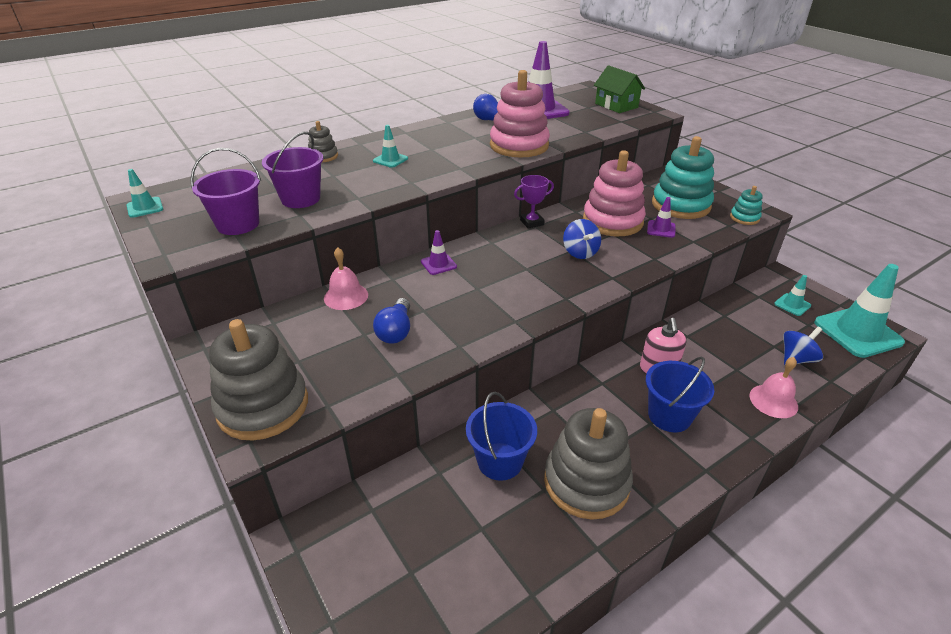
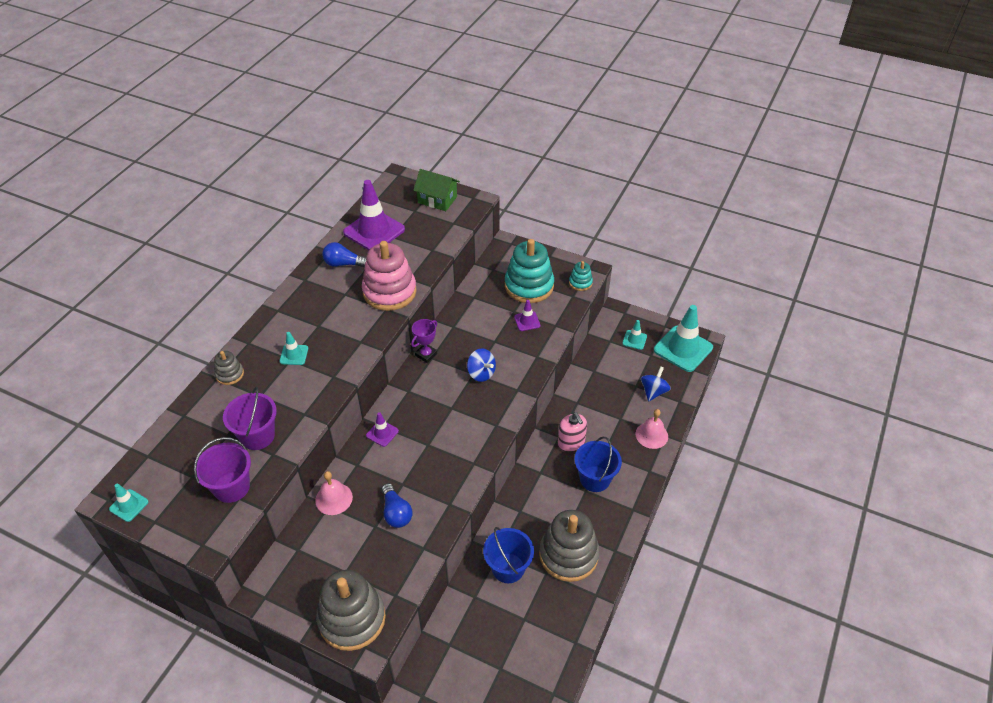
camera: 30 degrees left, 10 degrees up
pink stacking toy [583,151,646,236] -> none

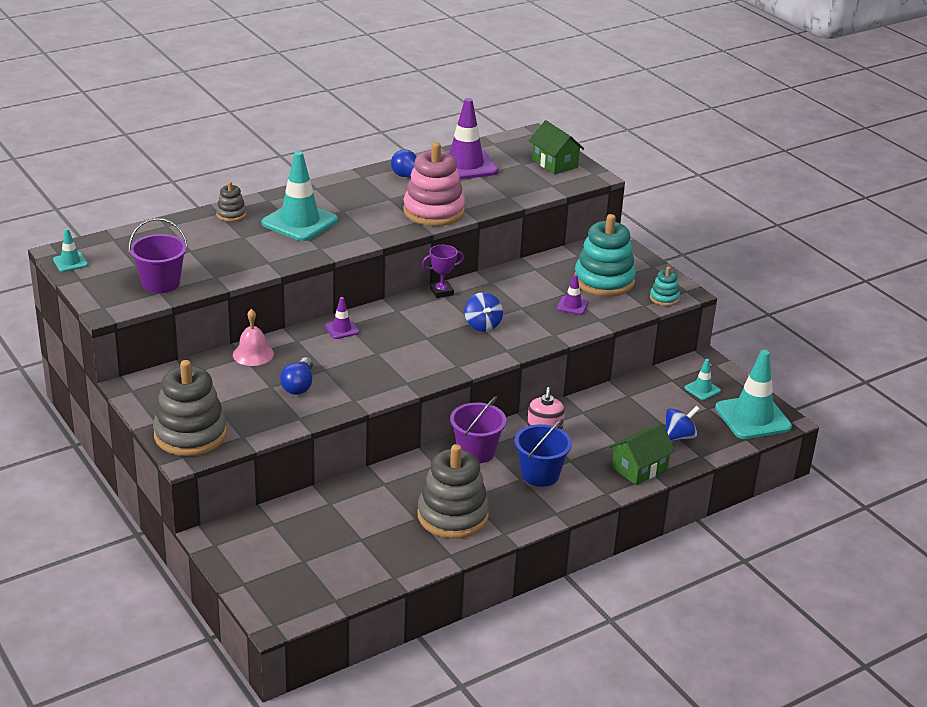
camera: 30 degrees right, 15 degrees down
purple bucket [223,387,277,450] -> purple bucket moved to [450,396,507,463]
turquoise traffic cone [280,332,308,365] -> turquoise traffic cone [261,151,338,241], size x2.14
blue bucket [483,527,534,583] -> none
pink bell [636,409,668,449] -> green house [609,423,676,485]

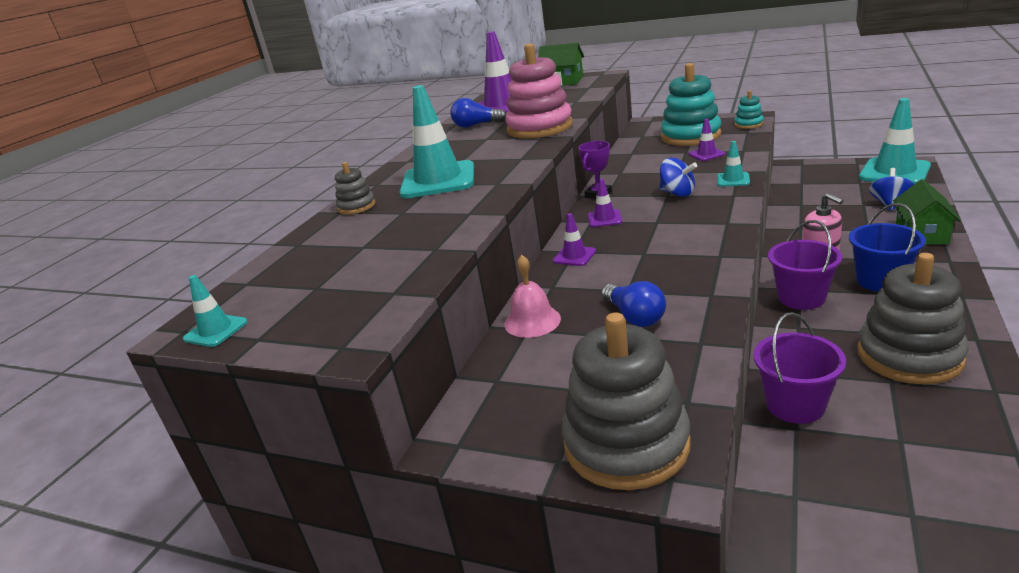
camera: 30 degrees left, 5 degrees down
purple bucket [129,218,188,293] -> purple bucket moved to [753,312,846,424]
turquoise traffic cone [685,359,721,400] -> turquoise traffic cone moved to [717,141,750,187]
none -> purple traffic cone [588,179,622,227]

